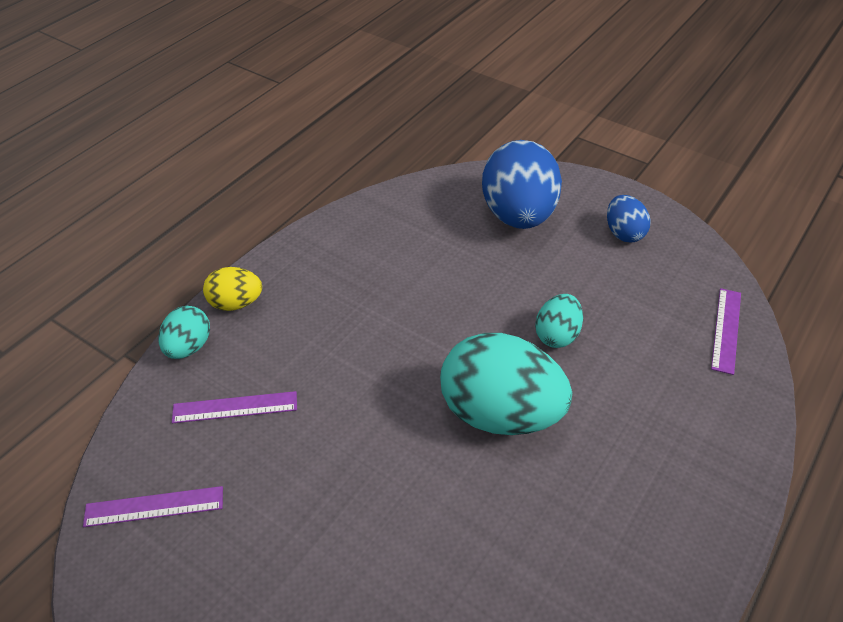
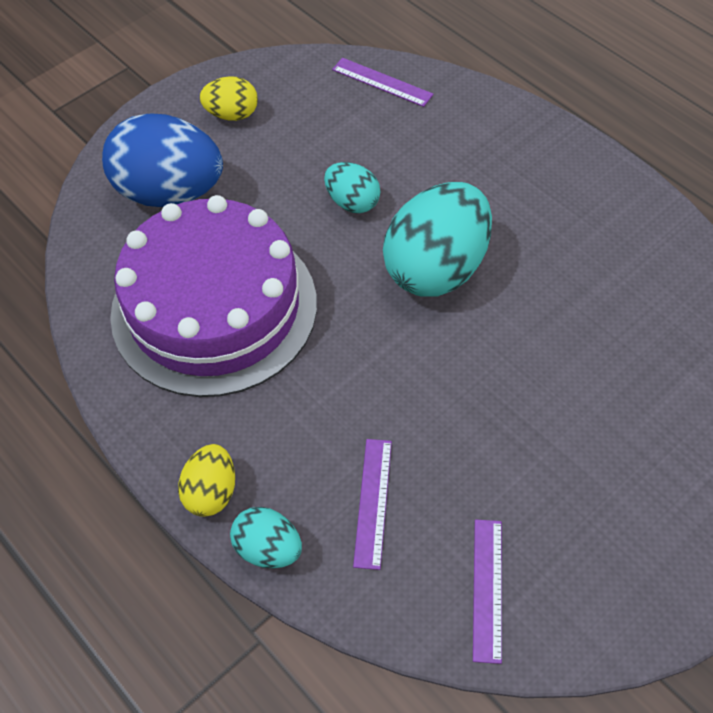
camera: 75 degrees left, 10 degrees up
blue egg [607,195,651,242] -> yellow egg [200,76,258,121]
none -> purple cake [110,195,317,397]

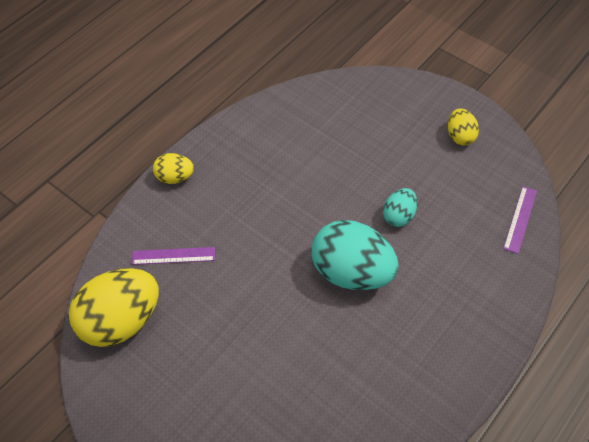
camera: 80 degrees right, 0 degrees up
blue egg [102,113,223,207] -> none
purple cake [110,195,317,397] -> none
turquoise egg [230,507,302,568] -> none
purple ruler [473,519,502,664] -> yellow egg [69,268,159,347]

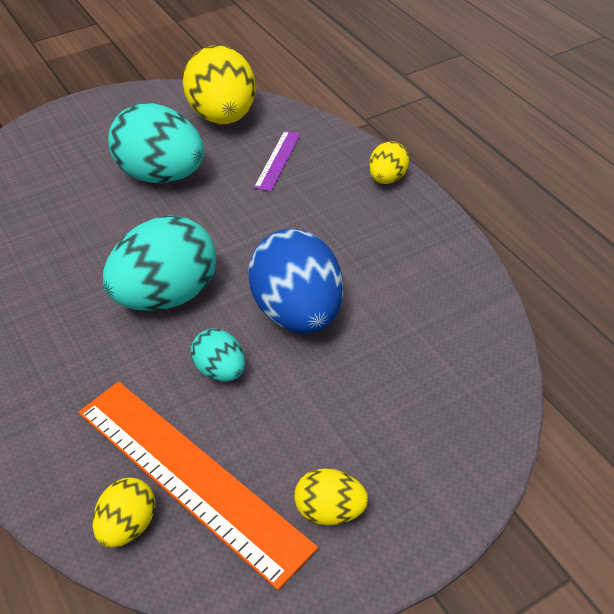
camera: 110 degrees right, 10 degrees down
purple ruler [503,186,537,254] -> yellow egg [93,478,155,548]
none -> orange ruler [79,381,318,590]
none -> turquoise egg [108,103,204,183]
none -> blue egg [248,229,343,333]

